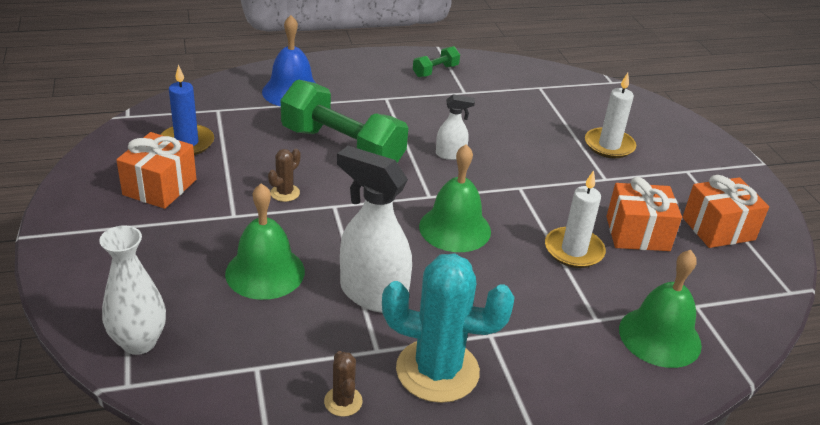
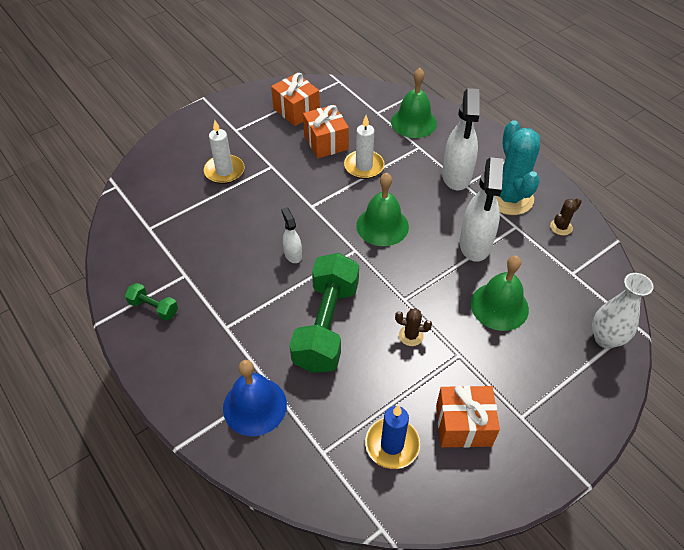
camera: 110 degrees left, 15 degrees up
none -> white spray bottle [442,88,480,190]

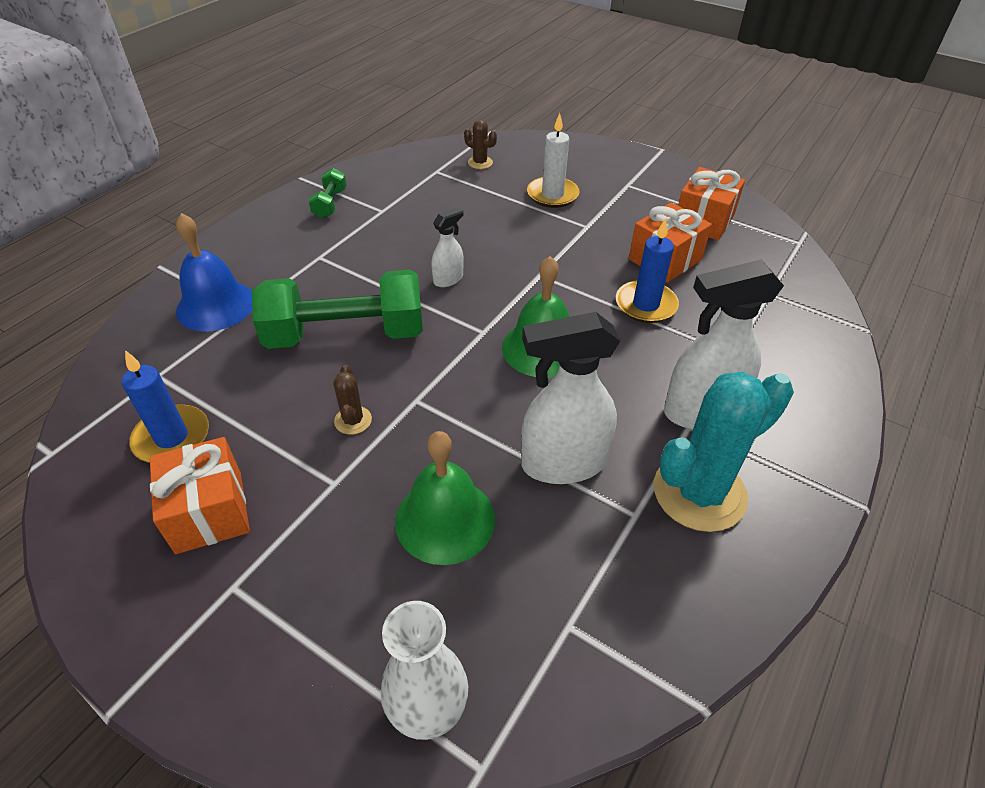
camera: 70 degrees right, 5 degrees down
white candle [344,115,384,179] -> blue candle [616,218,679,323]
green bell [391,68,437,138] -> none
brown cactus [550,198,582,235] -> brown cactus moved to [464,120,497,169]

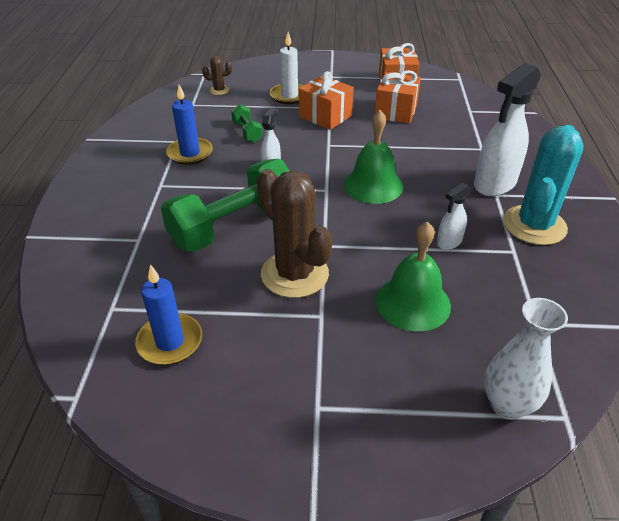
camera: 30 degrees left, 5 degrees down
orange gift [150,437,250,554] -> orange gift moved to [299,71,354,130]
blue bell [176,213,252,332] -> none
green dumbbell [308,168,347,218] -> green dumbbell moved to [231,104,263,142]
brown cactus [333,365,372,435] -> brown cactus [257,169,332,298], size x2.29
white spray bottle [521,312,620,484] -> white spray bottle [437,183,471,250], size x0.51
blue candle [616,218,679,323] -> blue candle moved to [166,85,213,165]

